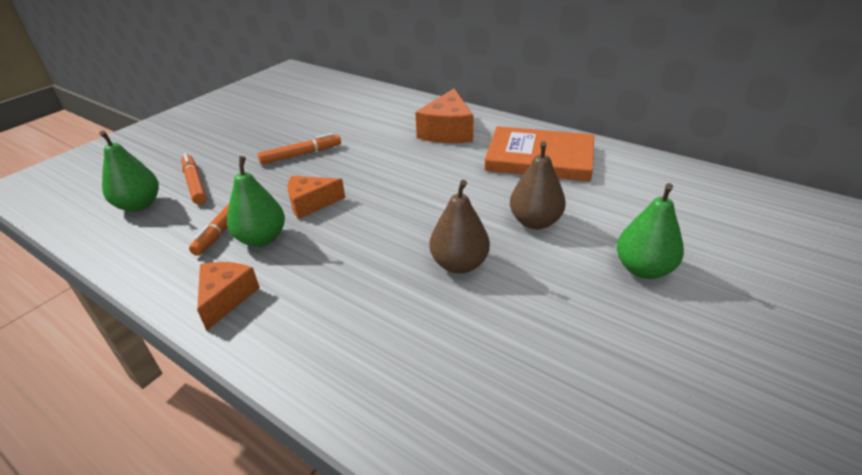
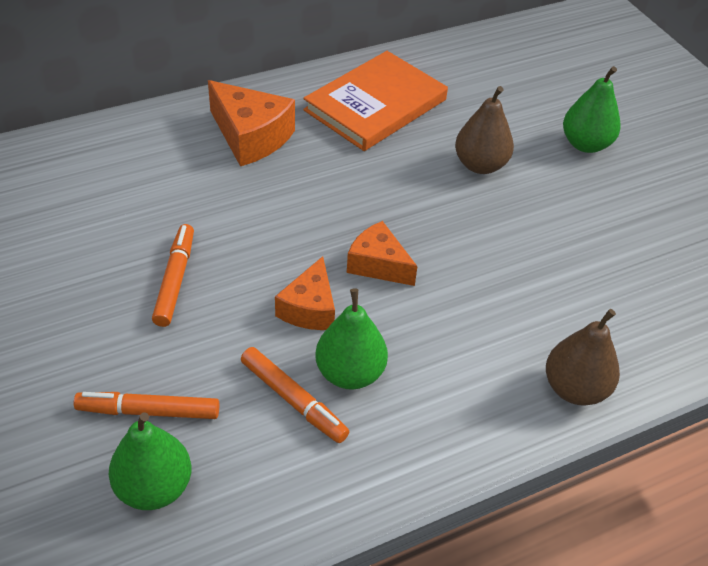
camera: 65 degrees left, 10 degrees up
orange cheese [197,262,260,331] -> orange cheese moved to [347,221,418,286]
brown pear [429,180,490,274] -> brown pear moved to [546,309,620,406]

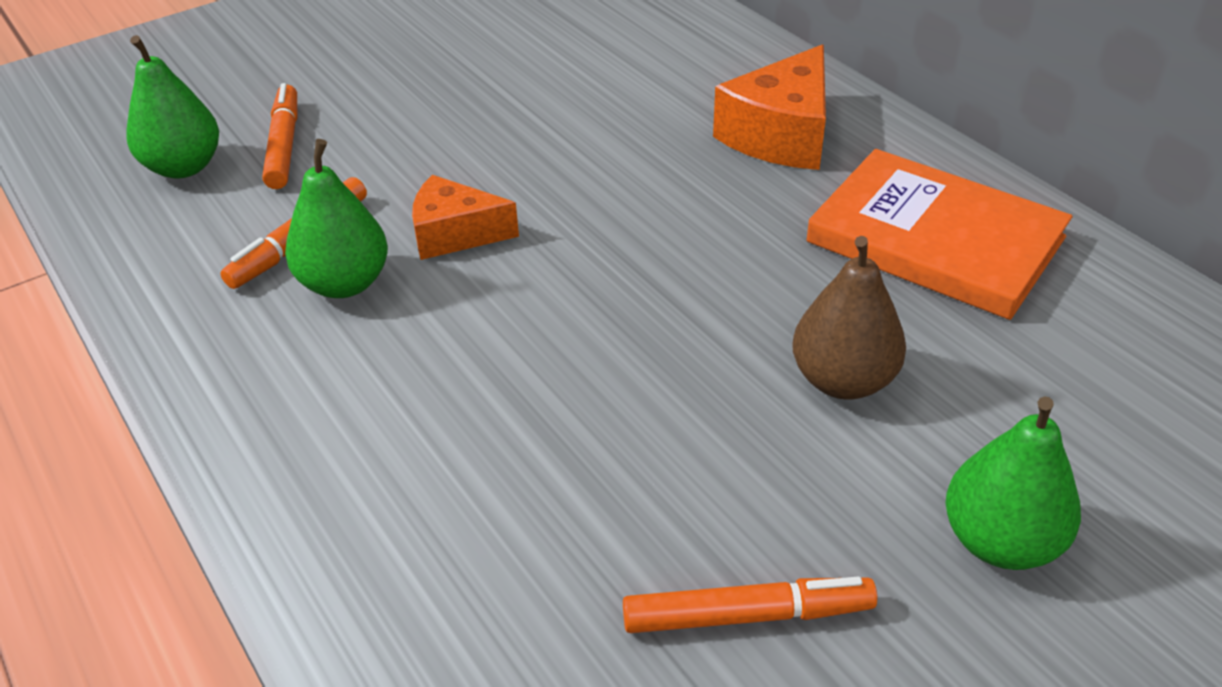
camera: 85 degrees right, 5 degrees down
orange marker [152,224,194,327] -> orange marker moved to [623,577,877,633]
orange cheese [347,221,418,286] -> none
brown pear [546,309,620,406] -> none

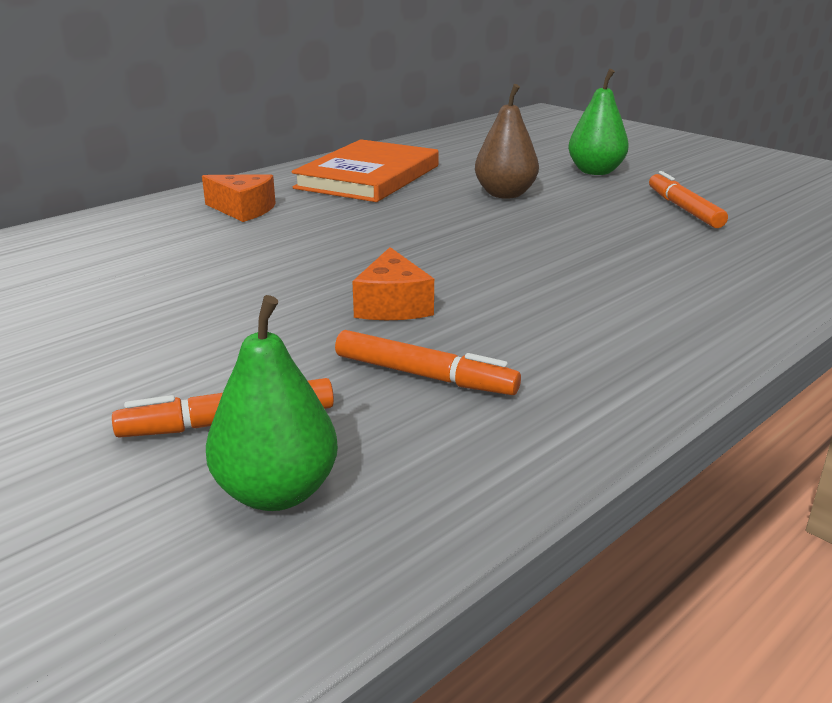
camera: 100 degrees left, 15 degrees down
green pear [285,139,388,298] -> none
orange cheese [713,45,826,170] -> orange cheese [202,174,276,222], size x0.66

